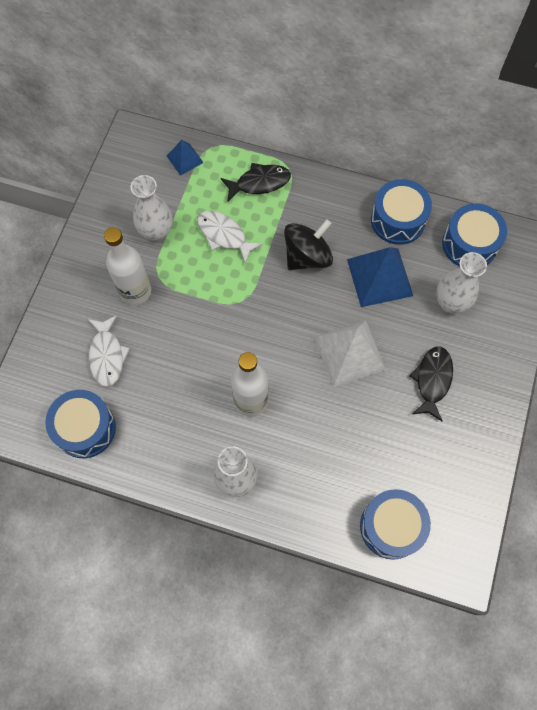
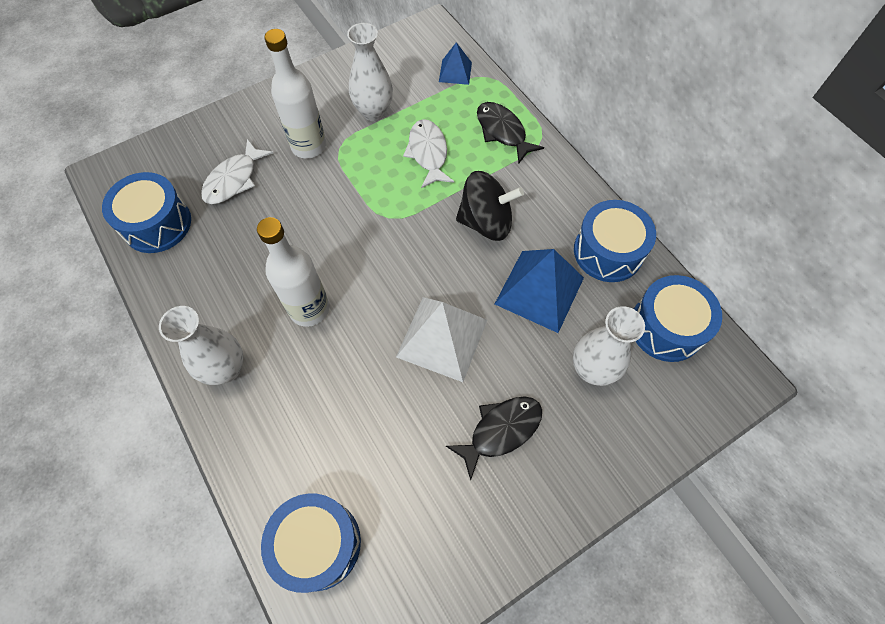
camera: 40 degrees right, 5 degrees down
black fish [221,163,291,201] -> black fish turned 150 degrees counterclockwise [477,102,544,164]

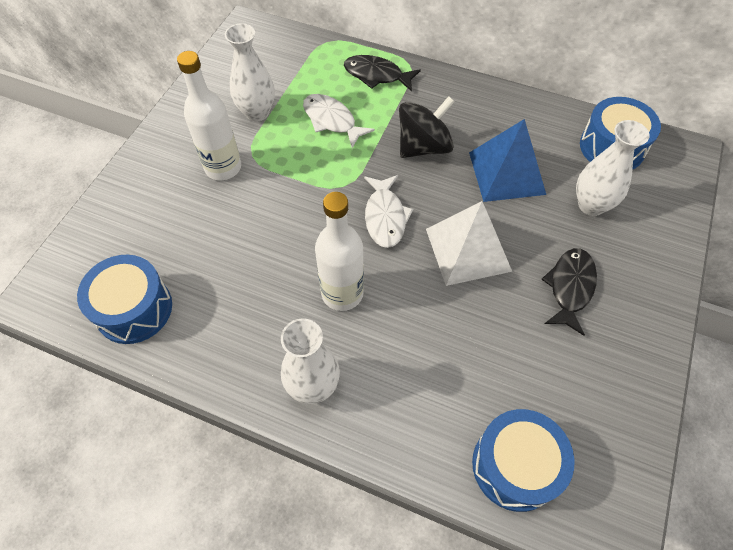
camera: 35 degrees left, 5 degrees down
white fish [201,139,273,204] -> white fish moved to [364,175,413,248]
blue pyramid [439,42,472,85] -> none
blue drum [574,200,656,282] -> none

